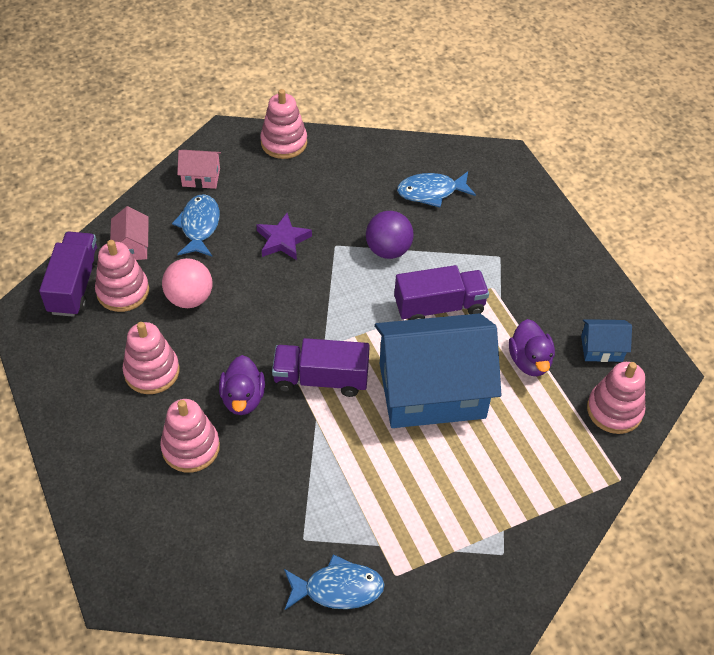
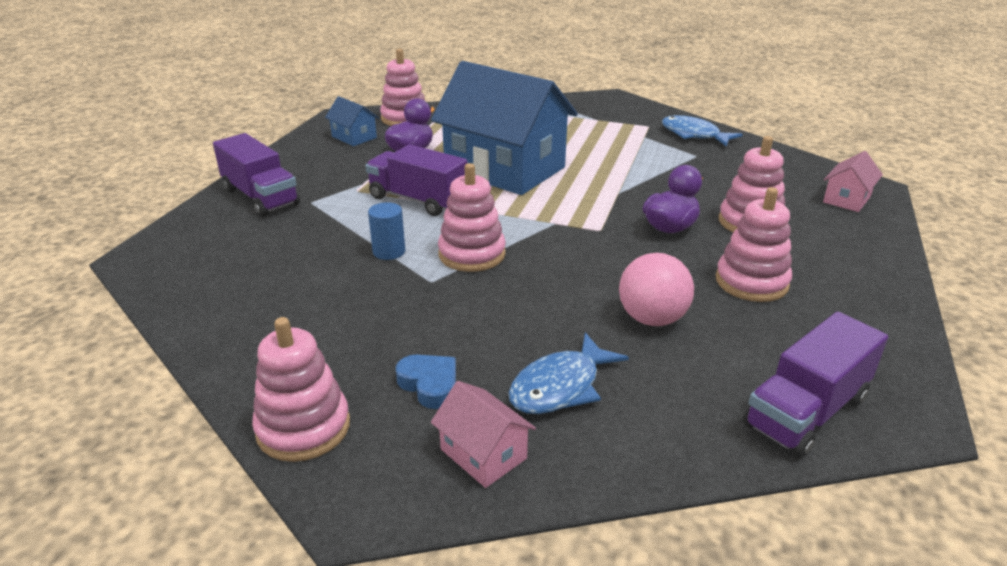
camera: 135 degrees left, 20 degrees down
pink stacking toy [95,240,149,312] -> pink stacking toy moved to [438,163,506,272]
pink house [110,206,149,260] -> pink house moved to [823,151,883,212]
purple star [256,213,312,260] -> none
purple truck [272,338,370,397] -> purple truck moved to [213,133,300,217]
purple ball [366,211,414,259] -> blue cylinder [368,202,405,260]
blue fish [397,172,476,207] -> none
none -> blue heart [396,355,456,409]

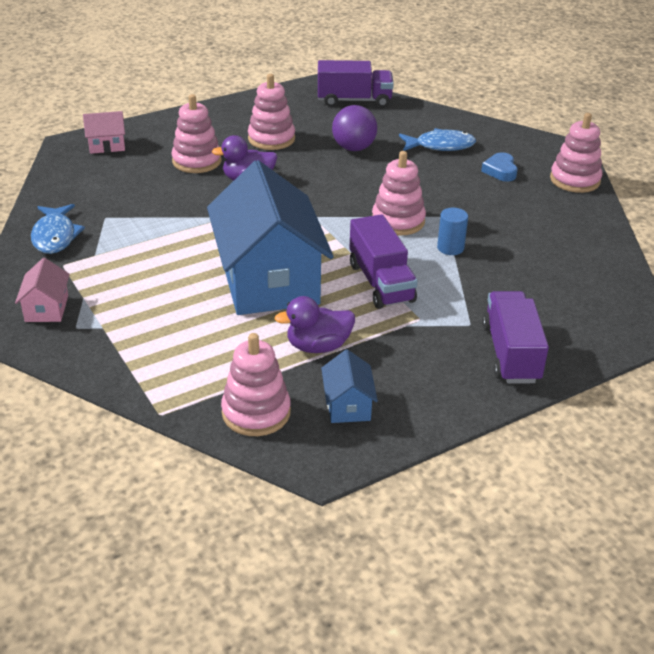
camera: 140 degrees left, 5 degrees up
pink house [431,381,536,488] -> pink house moved to [15,258,70,322]
pink ball [619,253,694,326] -> purple ball [332,105,377,151]

